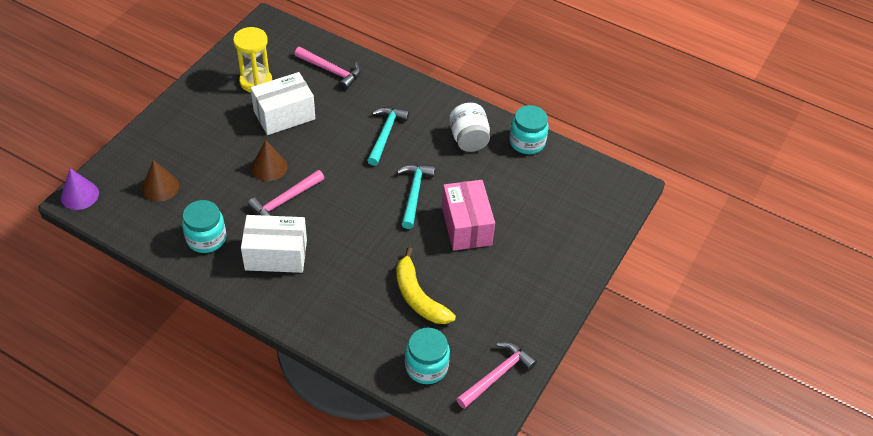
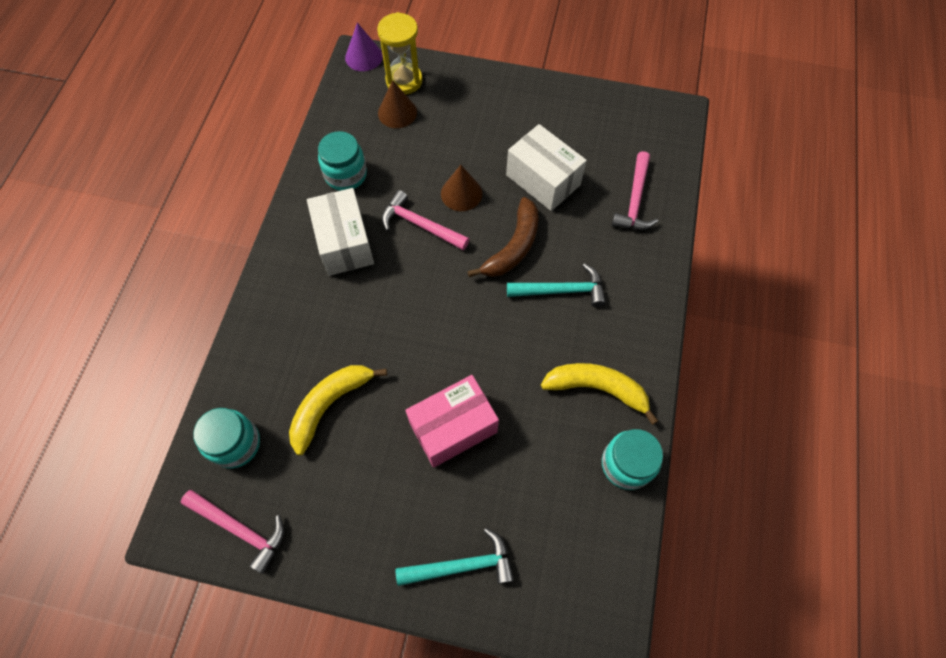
camera: 75 degrees right, 15 degrees up
yellow hourglass [233,27,272,92] -> yellow hourglass moved to [377,12,423,94]
turquoise hammer [397,164,435,229] -> turquoise hammer moved to [396,528,514,586]
white jar [449,103,490,152] -> yellow banana [541,363,658,425]
none -> brown banana [467,197,539,277]

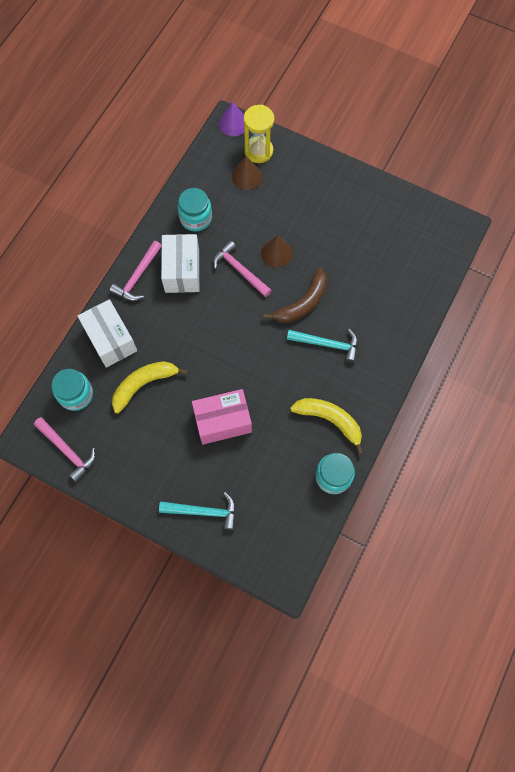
camera: 15 degrees right, 5 degrees up
white box [506,124,587,211] -> white box moved to [77,299,137,368]
pink hammer [612,151,658,230] -> pink hammer moved to [110,241,162,301]

